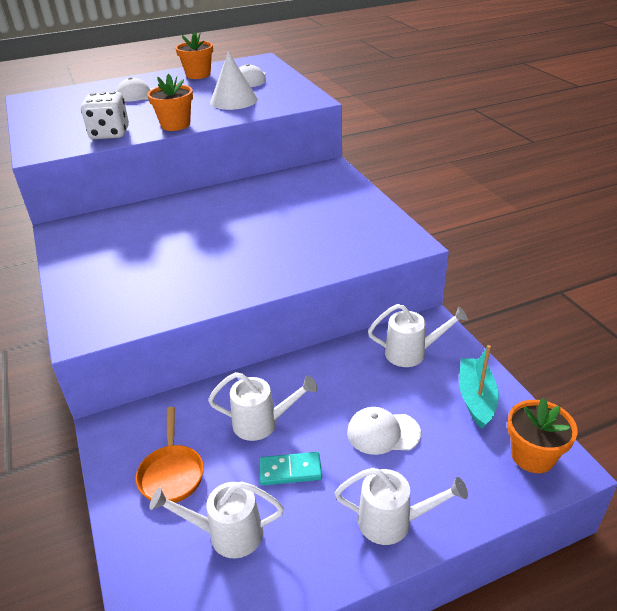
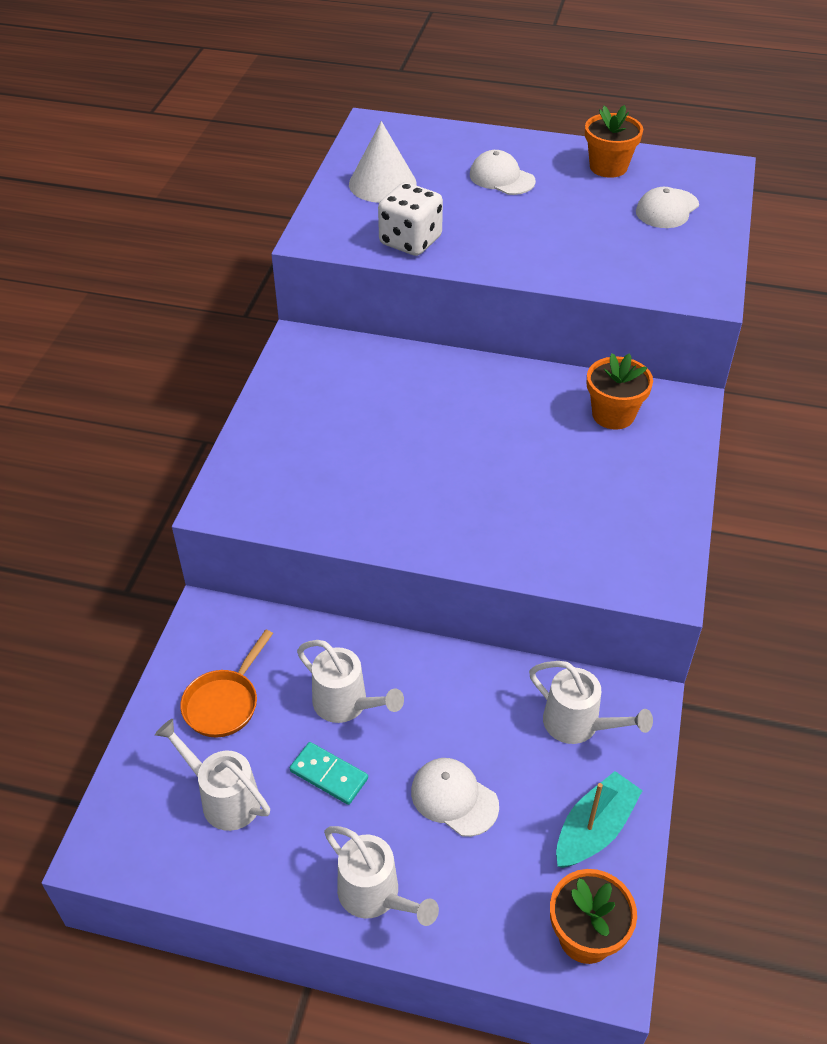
camera: 35 degrees right, 10 degrees up
orange flower pot [147,74,193,131] -> orange flower pot moved to [587,353,653,429]
white cone [210,52,258,110] -> white cone moved to [349,121,417,203]

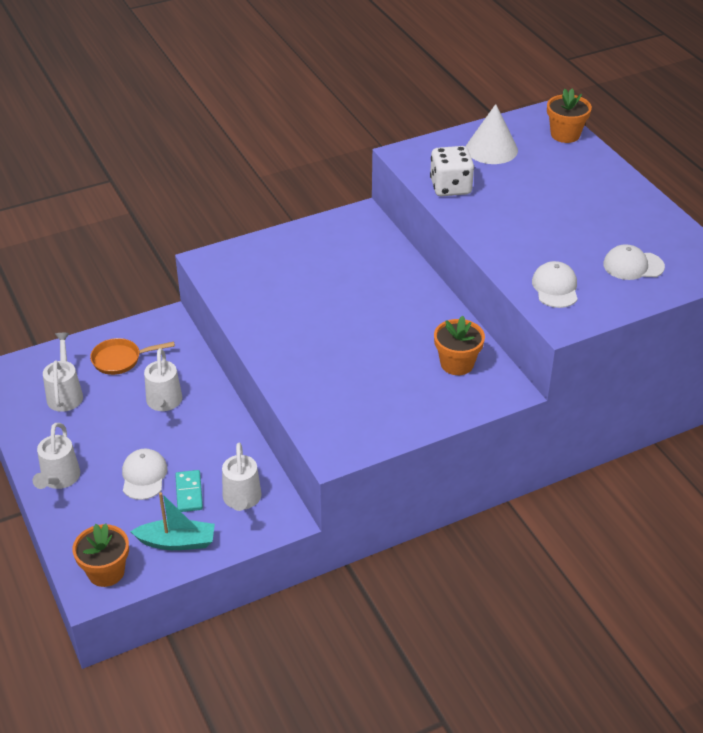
camera: 50 degrees right, 5 degrees down
turquoise domino [290,742,368,805] -> turquoise domino moved to [175,470,203,512]
white cap [470,150,536,195] -> white cap moved to [532,261,578,308]
orange flower pot [585,105,643,178] -> orange flower pot moved to [547,88,592,143]

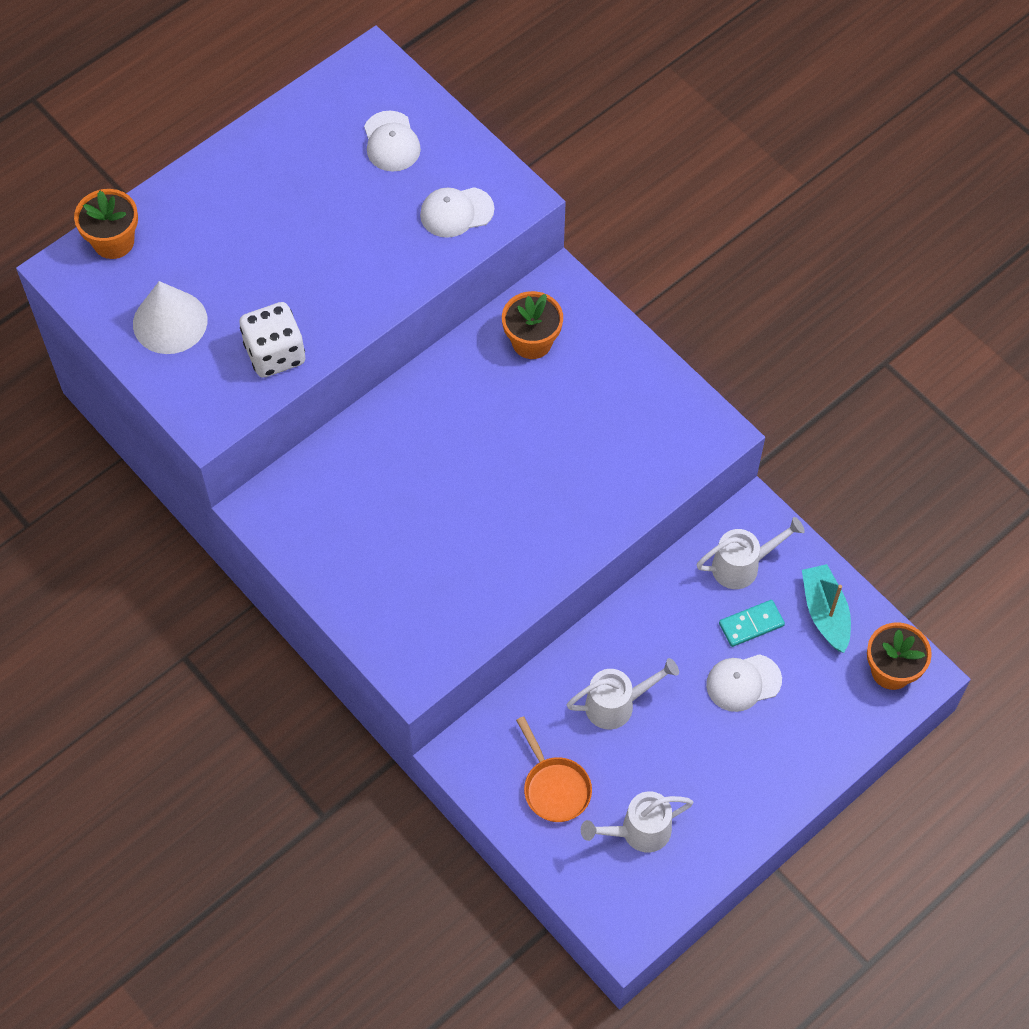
camera: 105 degrees left, 20 degrees up
white watering can [33,423,80,489] -> none

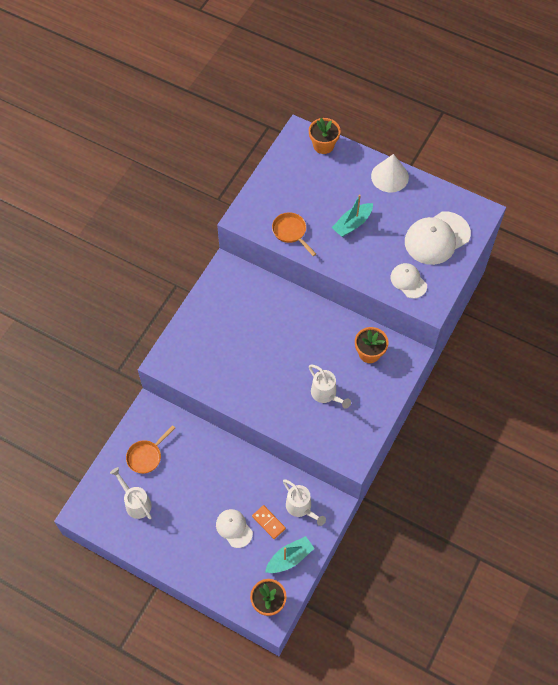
camera: 70 degrees right, 0 degrees up
white cone [133,281,208,354] -> white cone moved to [371,154,409,192]
white dice [239,302,305,378] -> orange pan [272,212,316,256]
white cap [364,111,421,172] -> white cap [405,211,471,265], size x1.74
white watering can [567,658,679,729] -> white watering can moved to [309,365,351,409]
turquoise domino [719,600,785,647] -> orange domino [252,505,286,539]
none -> turquoise boat [332,194,373,237]

